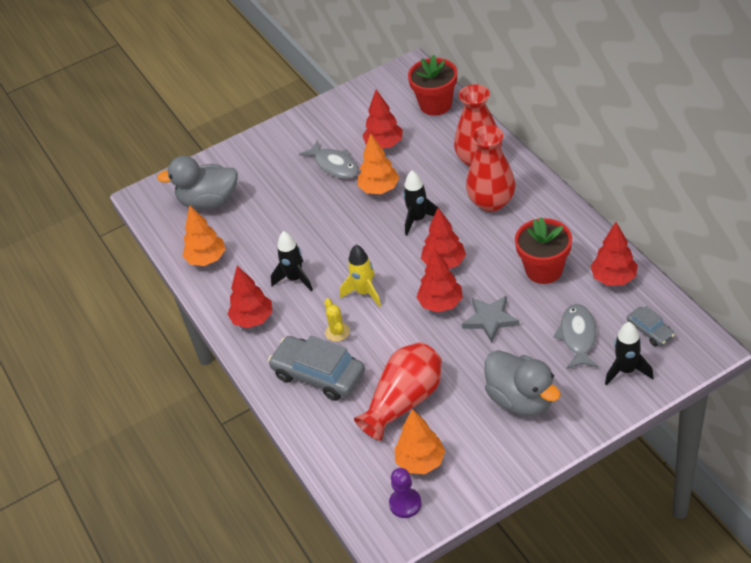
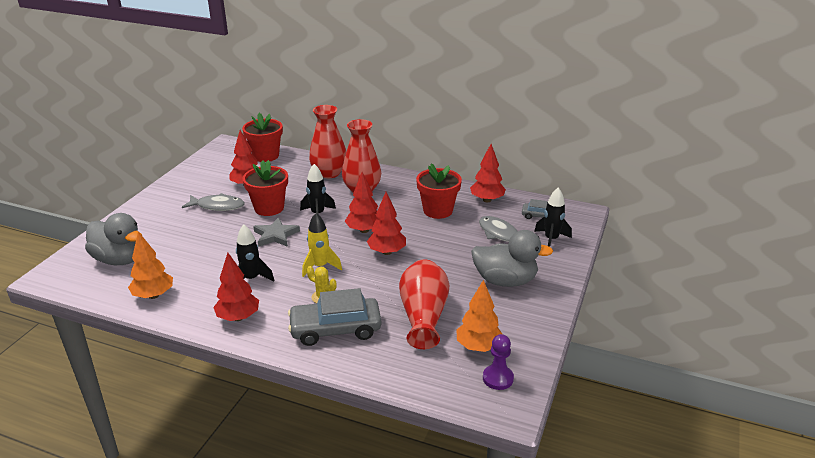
camera: 45 degrees left, 15 degrees down
grey duck [157,156,238,210] -> grey duck turned 105 degrees counterclockwise [85,213,142,265]
orange tree [358,133,399,194] -> red flower pot [243,160,288,216]
grey star [462,296,519,343] -> grey star moved to [253,217,300,247]

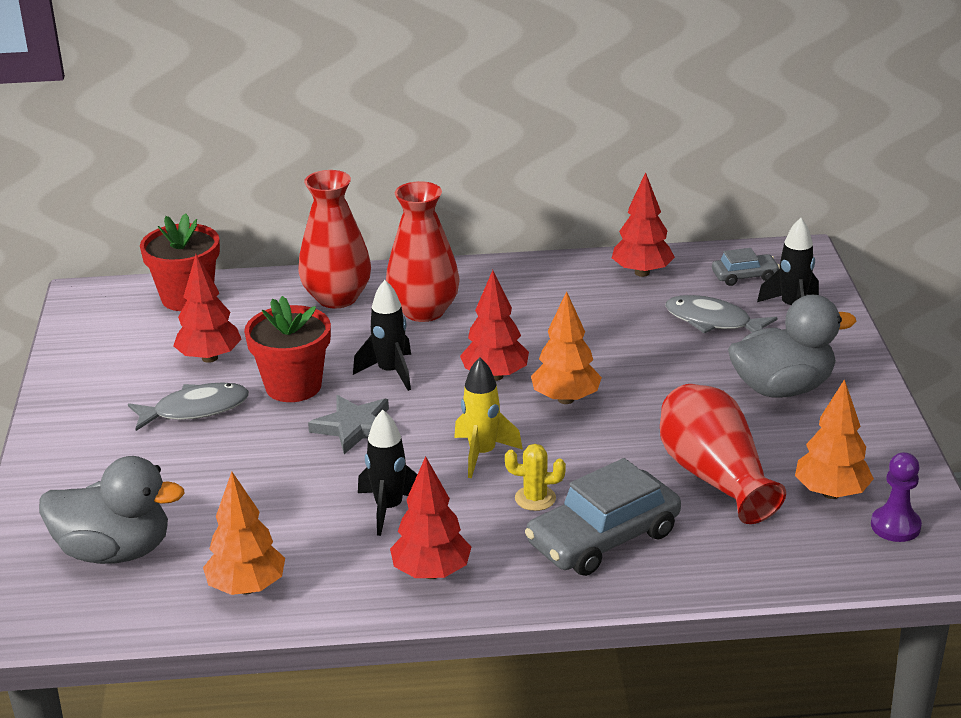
camera: 25 degrees left, 0 degrees up
red tree [367,192,406,255] -> orange tree [531,291,602,404]
red flower pot [416,164,462,219] -> none

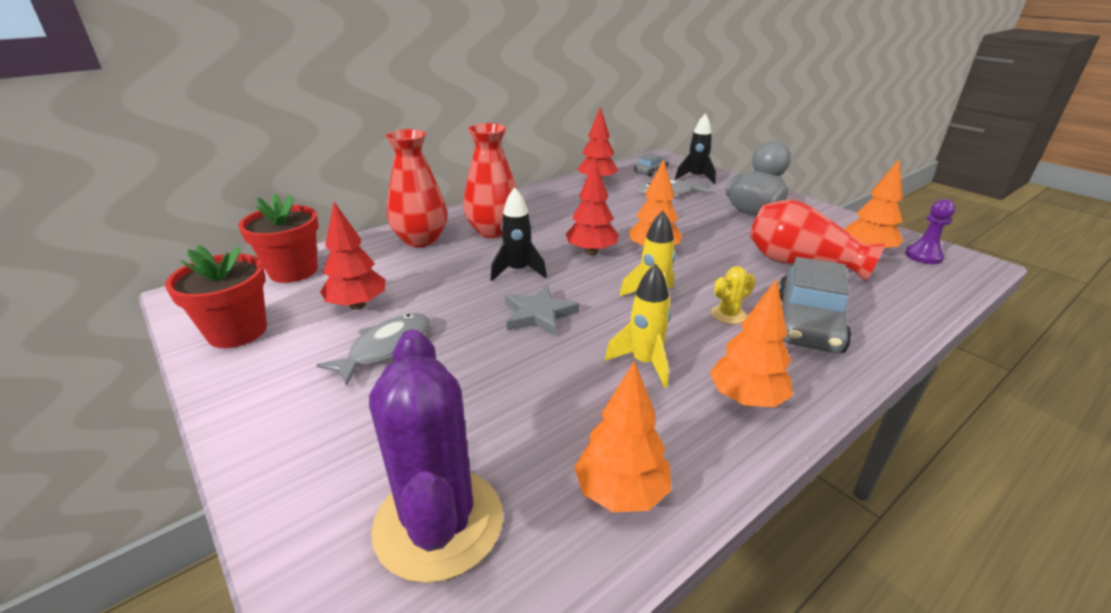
camera: 35 degrees left, 0 degrees up
grey duck [39,456,185,564] -> purple cactus [369,329,503,583]
red flower pot [244,296,331,402] -> red flower pot moved to [165,245,267,348]
black rocket [358,410,417,536] -> yellow rocket [605,264,671,388]
red tree [390,456,471,579] -> orange tree [710,279,793,407]

